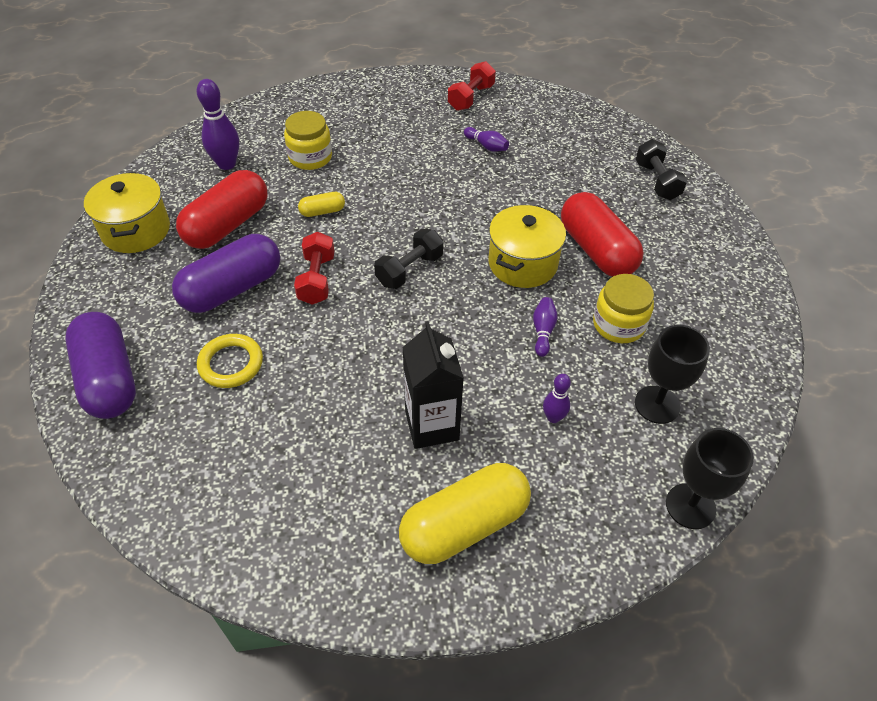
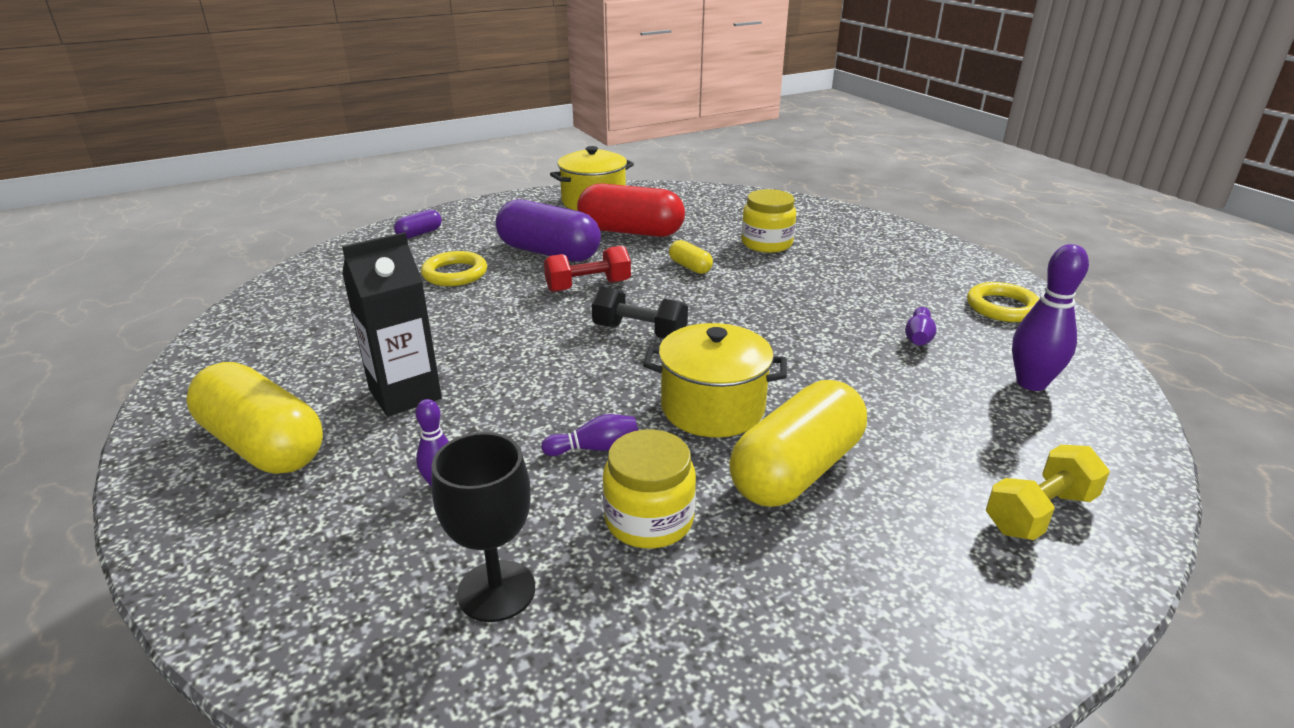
camera: 70 degrees right, 20 degrees down
purple capsule [65,312,136,419] -> purple capsule [394,209,442,239], size x0.46
purple bowling pin [196,79,239,170] -> purple bowling pin moved to [1012,244,1089,391]
red dumbbell [448,61,496,111] -> yellow ring [967,282,1040,322]
red capsule [561,192,644,277] -> yellow capsule [729,380,867,507]
black dumbbell [635,139,687,200] -> yellow dumbbell [986,445,1110,540]
black goblet [666,428,754,529] -> none

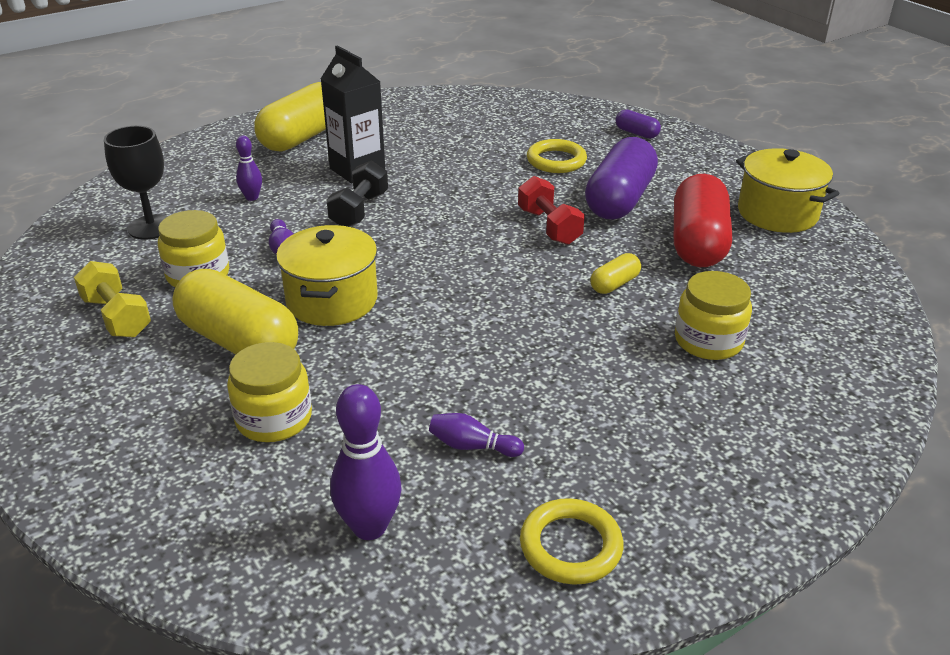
camera: 85 degrees right, 5 degrees up
black dumbbell [592,287,688,338] -> black dumbbell moved to [327,160,388,227]
yellow dumbbell [986,445,1110,540] -> yellow dumbbell moved to [74,261,151,338]
none -> yellow jar [227,342,312,442]

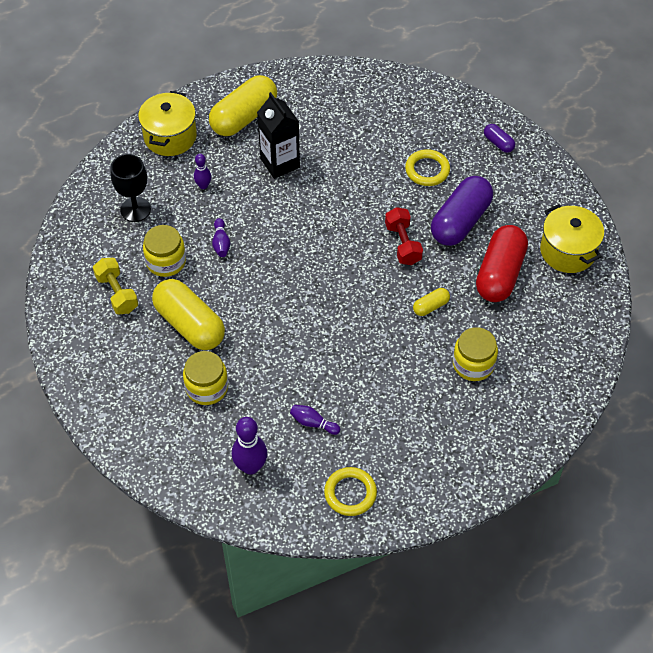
camera: 10 degrees right, 20 degrees up
yellow pot [276,225,378,326] -> yellow pot moved to [138,91,197,156]
black dumbbell [327,160,388,227] -> none

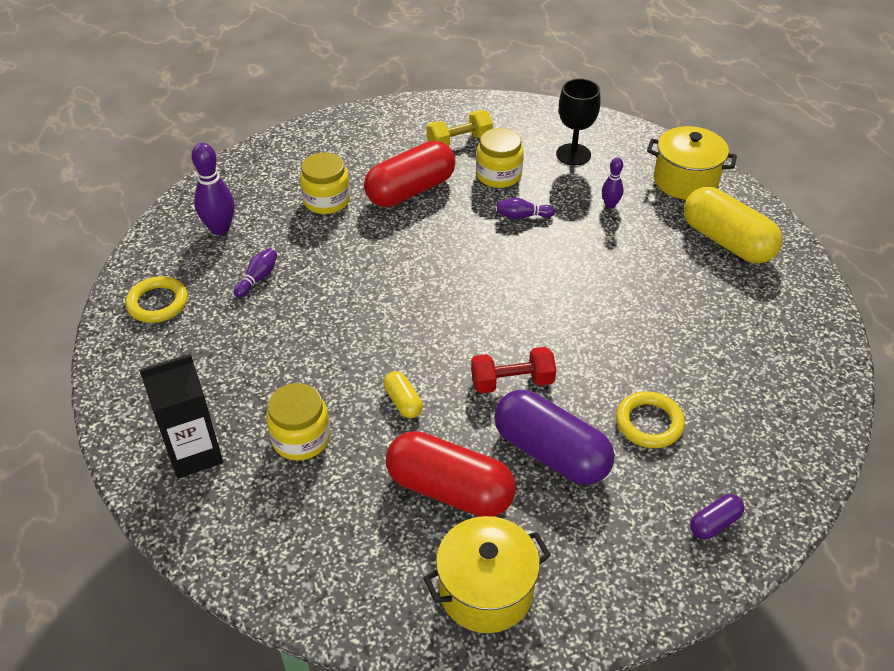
camera: 95 degrees right, 10 degrees down
yellow capsule [152,279,225,350] -> red capsule [364,141,455,207]
black carton [257,92,300,179] -> black carton moved to [139,354,223,479]

